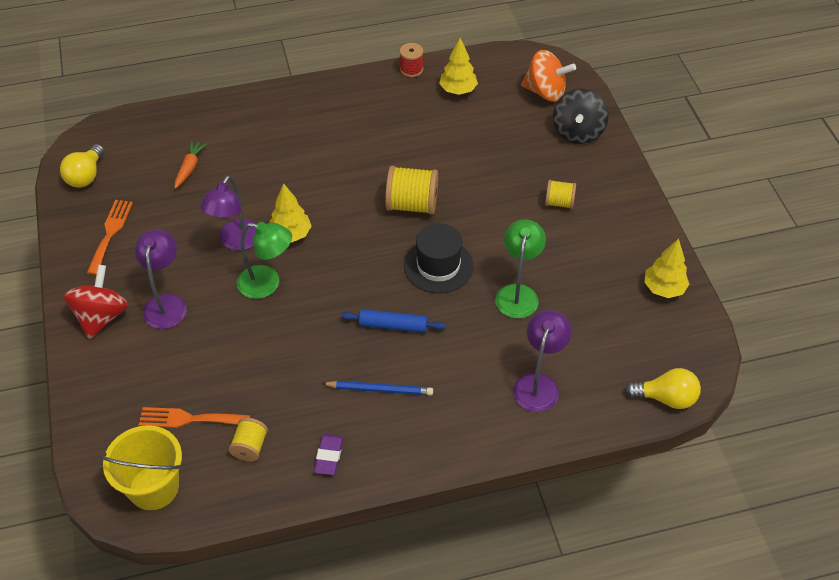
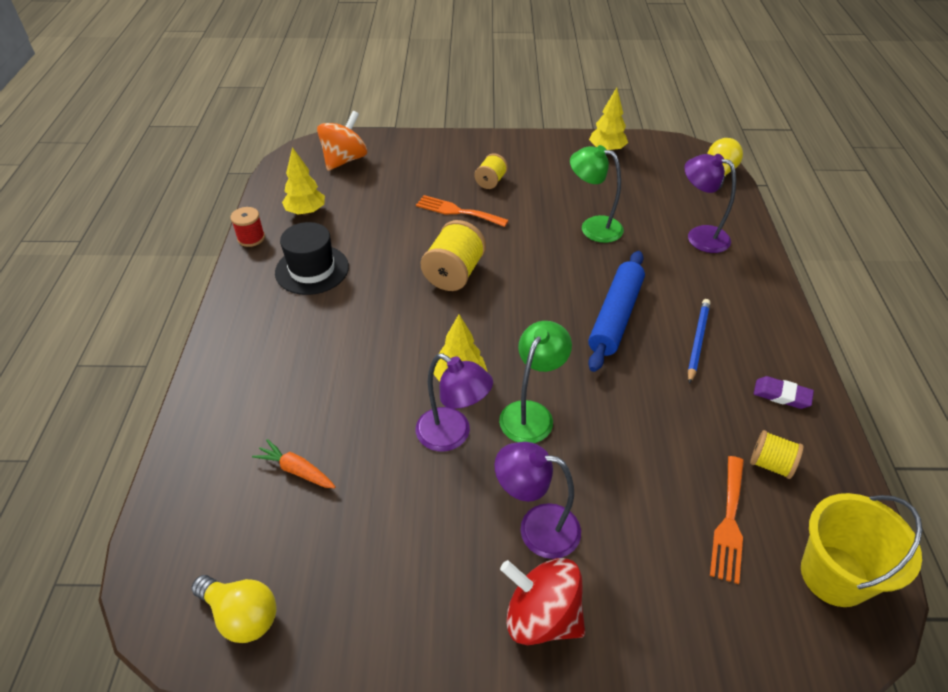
camera: 75 degrees left, 5 degrees down
orange fork [87,200,133,275] -> orange fork moved to [416,195,509,227]
blue rolling pin [341,309,446,333] -> blue rolling pin [588,251,645,372], size x1.56
black hat [404,223,473,293] -> black hat moved to [275,222,349,295]
black spinning top [553,89,609,144] -> none

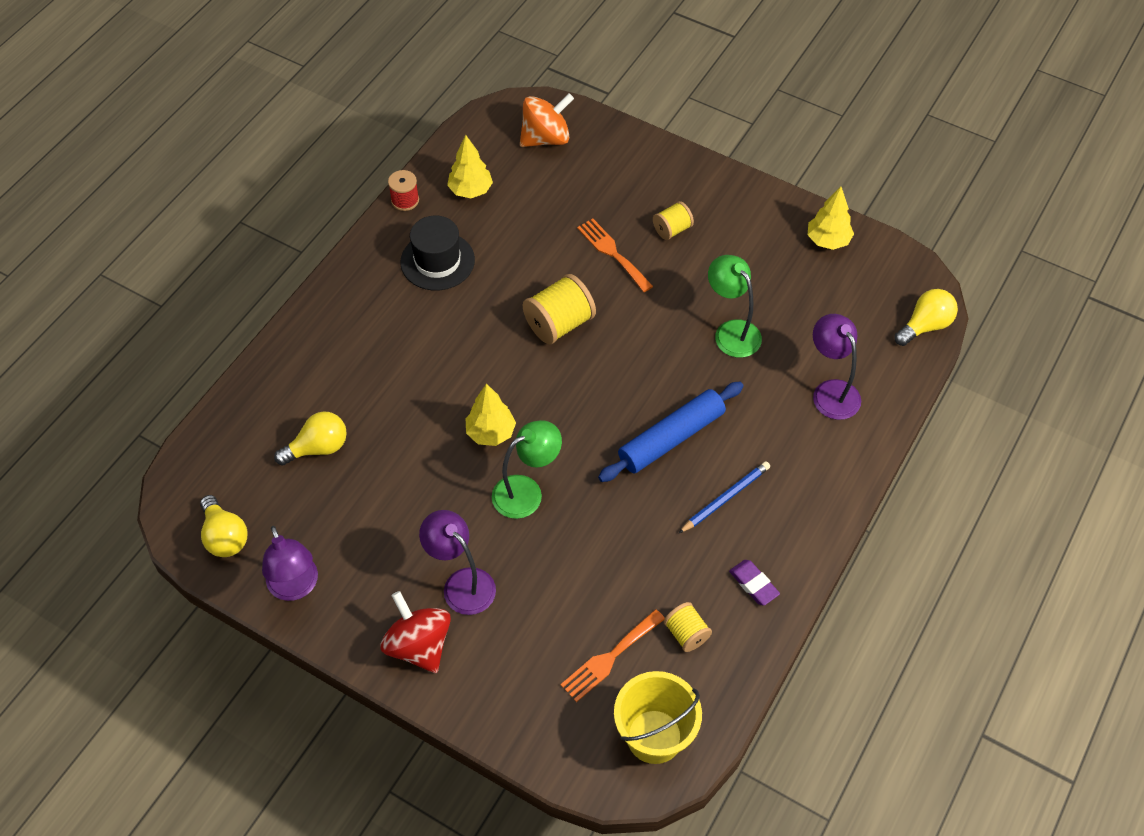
camera: 30 degrees right, 10 degrees up
orange carrot [252,439,336,488] -> yellow light bulb [274,411,347,466]
purple lamp [416,353,493,452] -> purple lamp moved to [262,526,318,601]

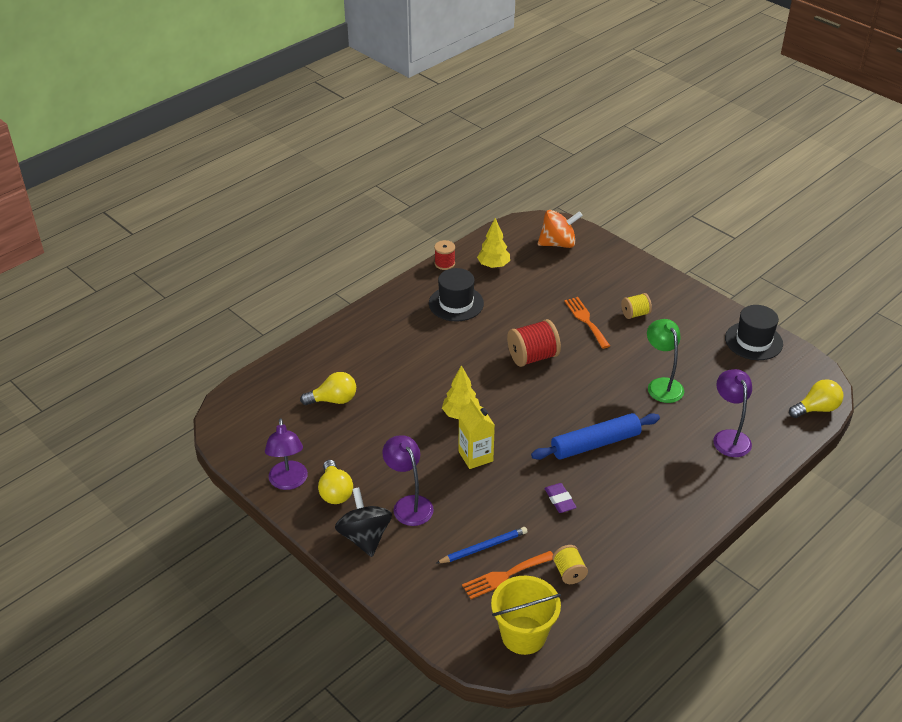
camera: 15 degrees right, 15 degrees down
yellow light bulb [200,495,247,557] -> yellow light bulb moved to [318,460,353,504]
red spinning top [380,591,451,673] -> black spinning top [335,487,392,557]
green lamp [492,420,562,519] -> yellow carton [459,398,495,469]
yellow spool [523,274,596,344] -> red spool [507,319,561,367]
blue pencil [679,461,770,533] -> blue pencil moved to [436,527,527,564]
purple eraser [729,560,780,606] -> purple eraser moved to [544,483,577,513]
yellow tree [808,187,854,250] -> black hat [725,305,783,360]

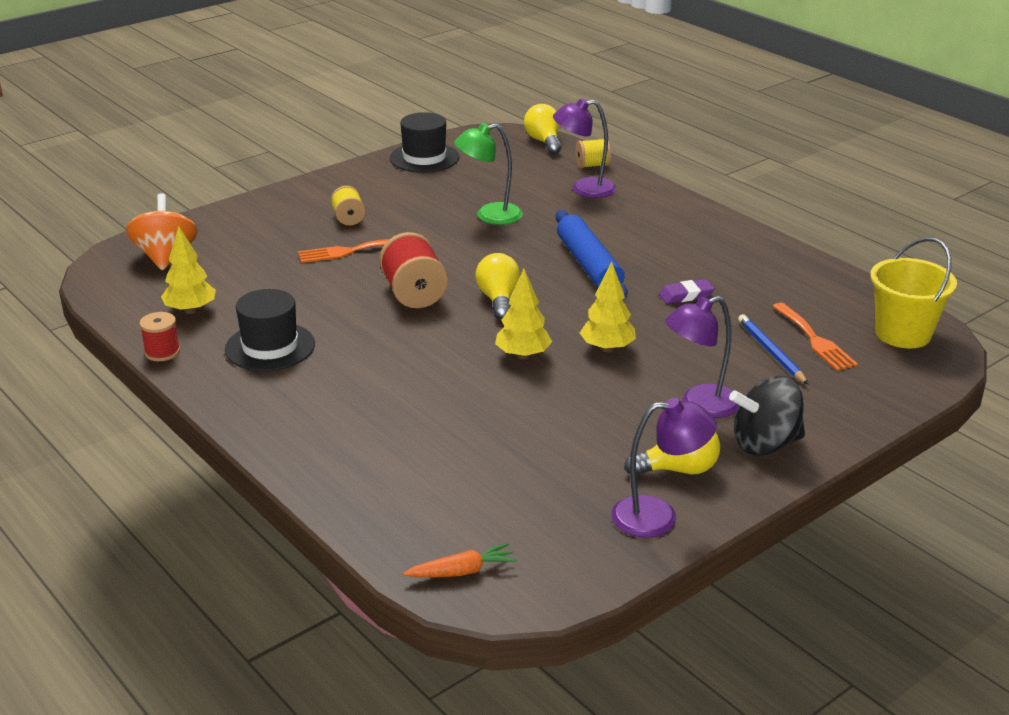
camera: 85 degrees left, 10 degrees down
yellow light bulb [300,372,356,405] -> yellow light bulb moved to [475,253,520,320]
yellow carton [459,398,495,469] -> yellow tree [580,262,636,352]
yellow spool [552,545,588,584] -> yellow spool moved to [576,139,611,168]
none -> orange carrot [403,542,517,577]

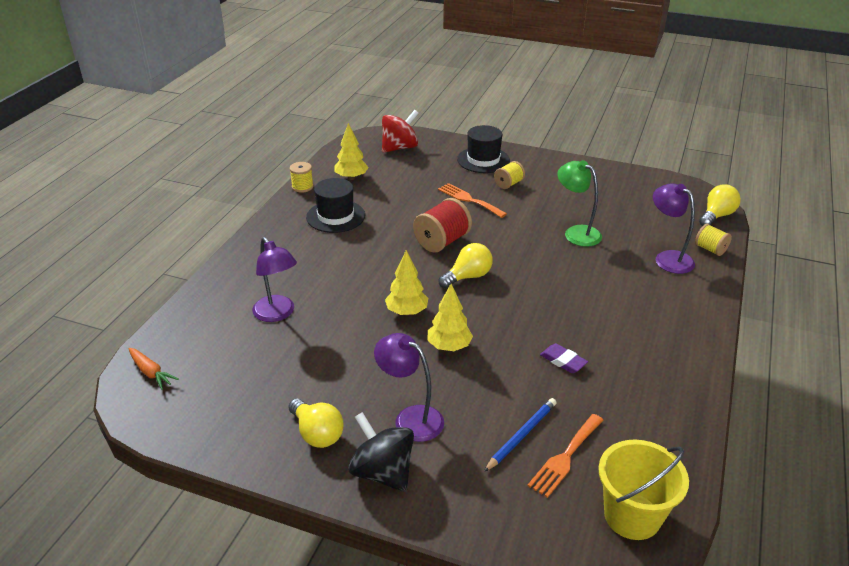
camera: 60 degrees right, 5 degrees up
orange spinning top [126,193,198,270] -> red spinning top [382,110,419,153]
red spool [139,312,180,361] -> yellow spool [290,162,314,193]
black hat [390,112,459,173] -> black hat moved to [457,125,510,173]
blue rolling pin [555,210,628,299] -> none
purple lamp [611,398,717,538] -> purple lamp moved to [252,237,297,322]

